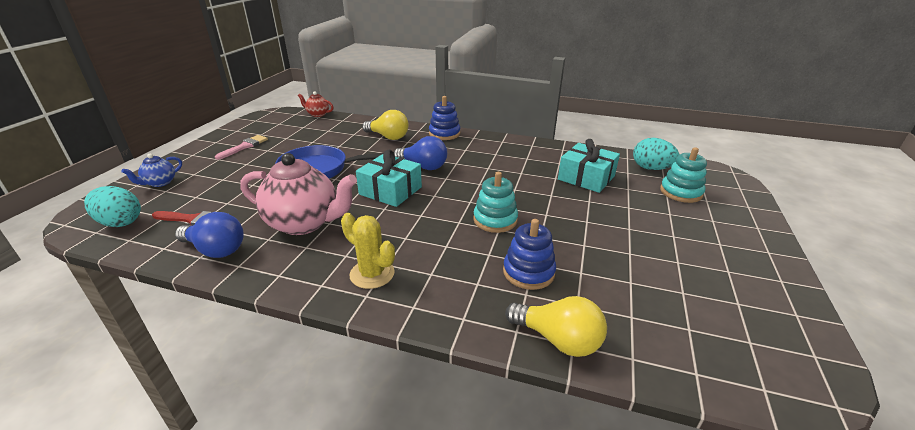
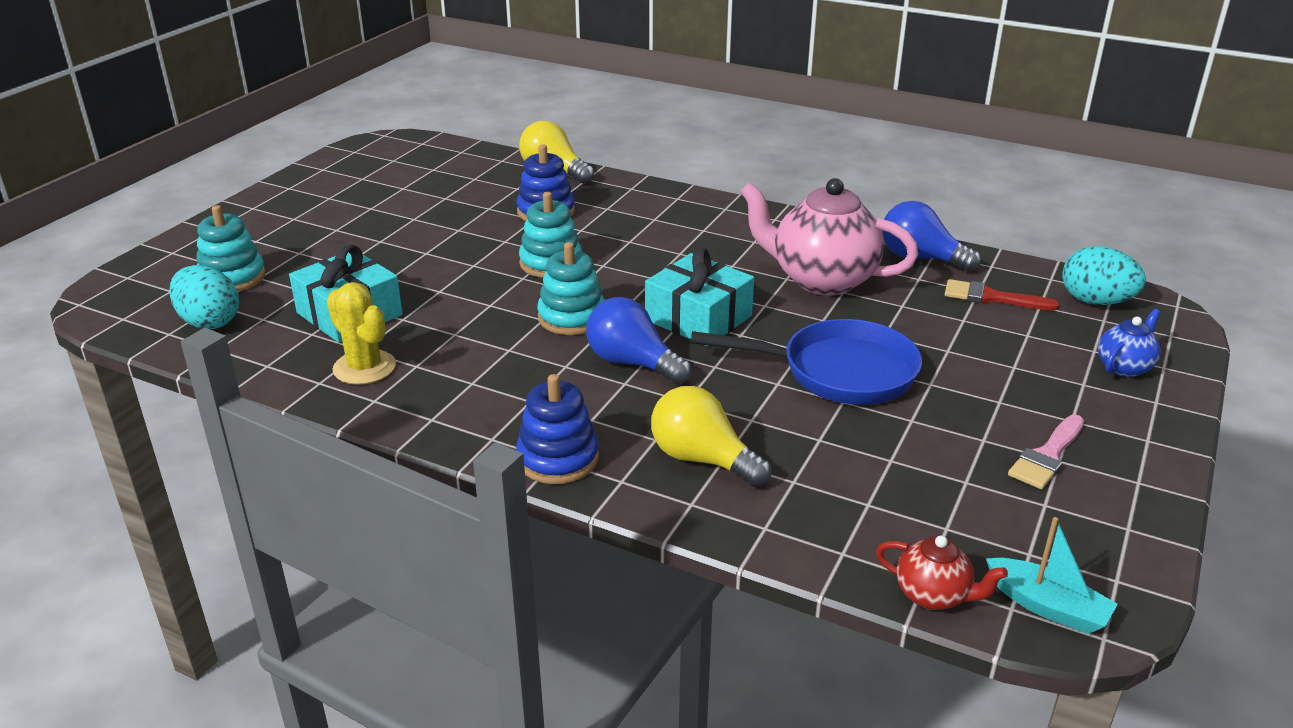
camera: 170 degrees left, 0 degrees up
yellow cactus [341,213,395,289] -> yellow cactus moved to [327,282,396,385]
none -> turquoise stacking toy [537,242,605,335]
none -> turquoise boat [986,517,1118,634]

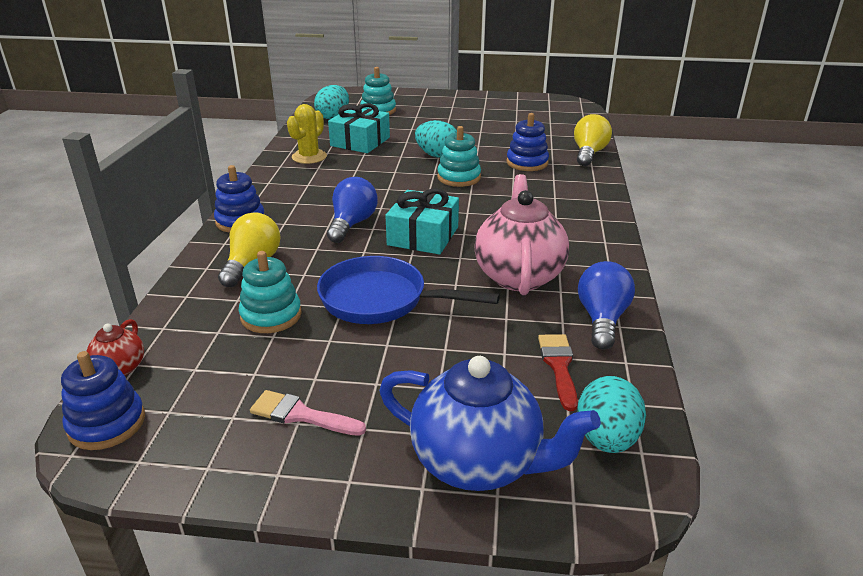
camera: 70 degrees right, 0 degrees up
turquoise stacking toy [537,242,605,335] -> turquoise stacking toy moved to [239,251,302,333]
blue pan [691,319,922,405] -> blue pan turned 120 degrees clockwise [317,256,500,324]
turquoise boat [986,517,1118,634] -> blue stacking toy [61,351,145,450]
blue teapot [1098,309,1161,377] -> blue teapot [379,356,601,491], size x2.09
none -> turquoise egg [415,120,457,158]

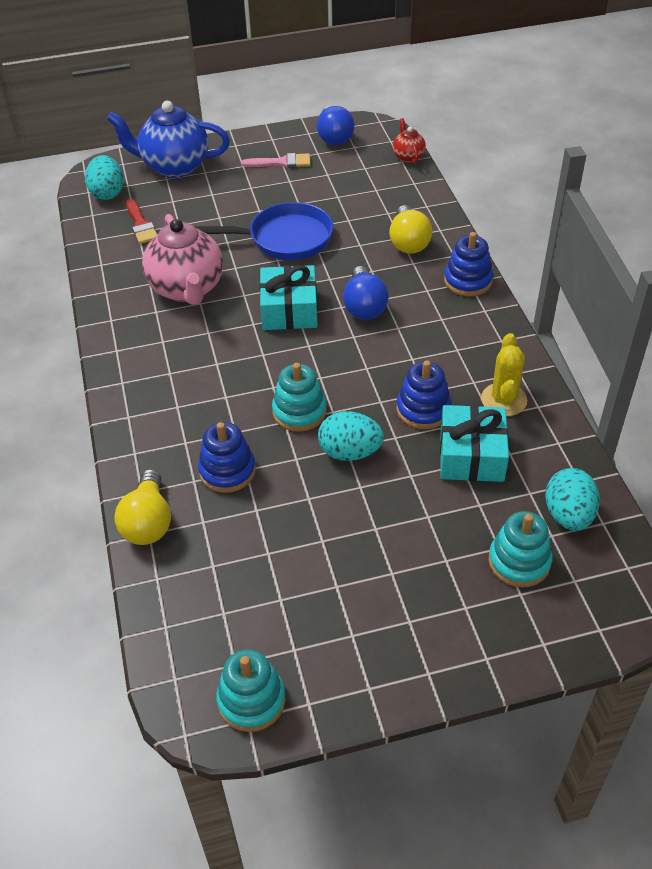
camera: 160 degrees right, 15 degrees up
blue stacking toy [61,351,145,450] -> blue stacking toy moved to [397,360,451,429]
turquoise stacking toy [239,251,302,333] -> turquoise stacking toy moved to [216,649,286,732]
blue light bulb [578,261,635,350] -> blue light bulb moved to [317,106,355,145]

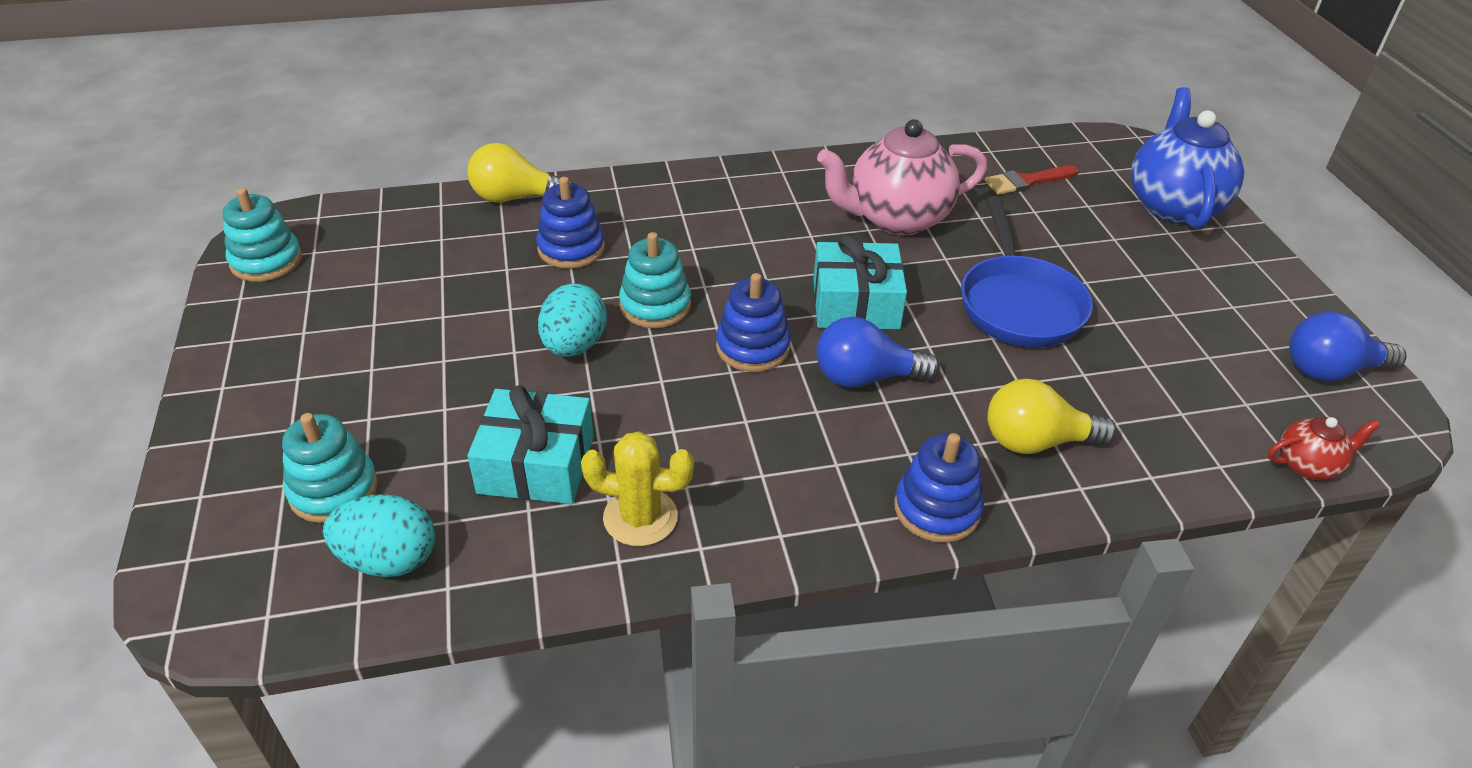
camera: 90 degrees right, 5 degrees down
turquoise egg [85,155,124,200] -> none
pink brush [241,153,310,168] -> none
blue stacking toy [397,360,451,429] -> blue stacking toy moved to [716,273,791,372]

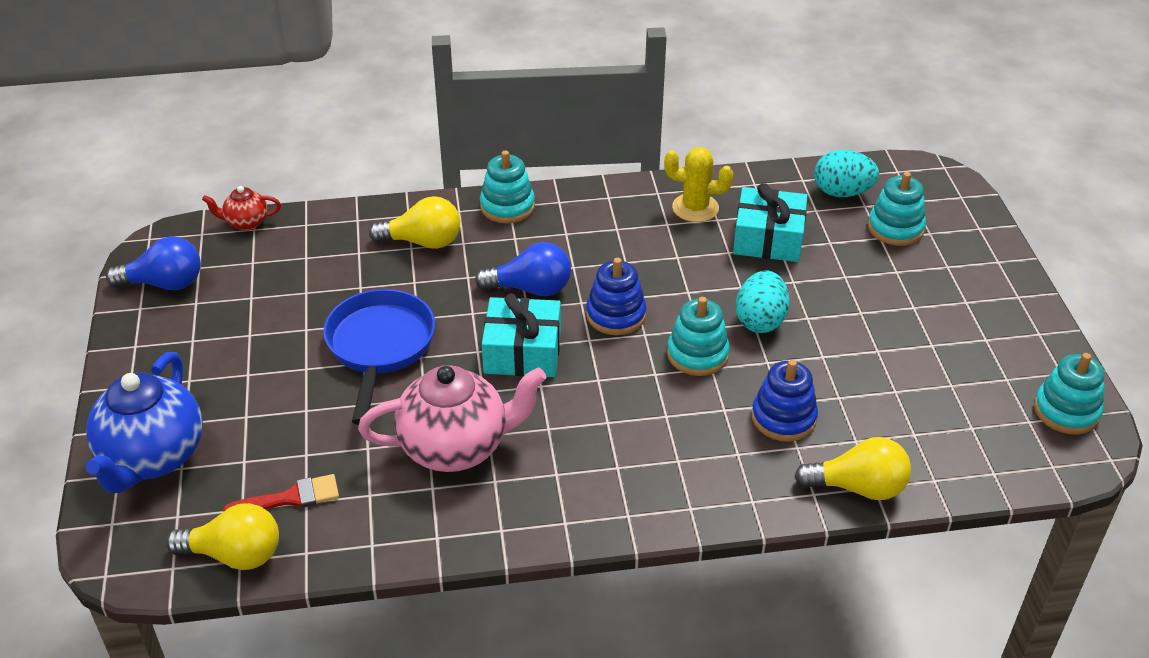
camera: 175 degrees left, 0 degrees up
blue stacking toy [894,433,984,543] -> turquoise stacking toy [480,150,535,223]
none -> yellow light bulb [166,503,279,570]

